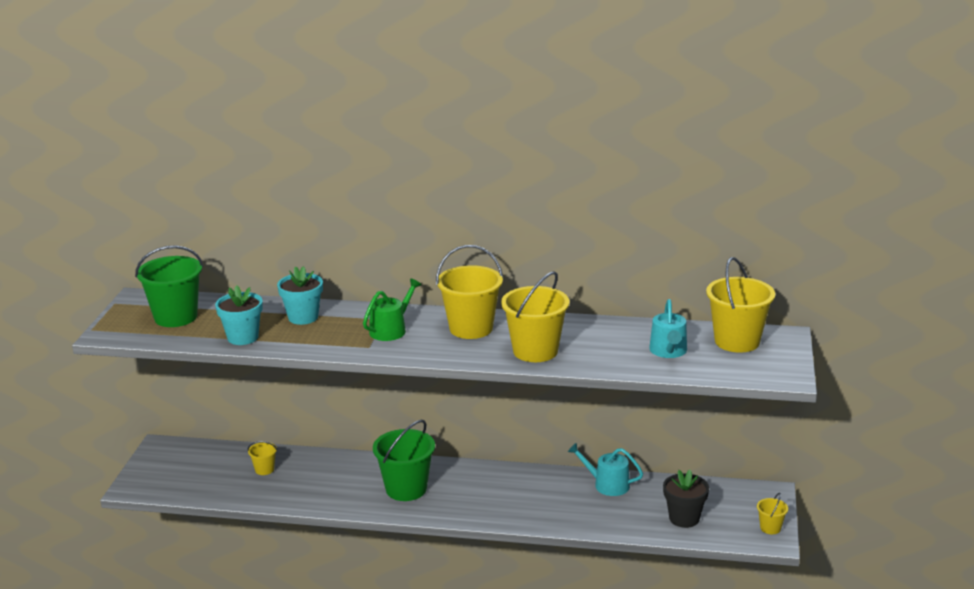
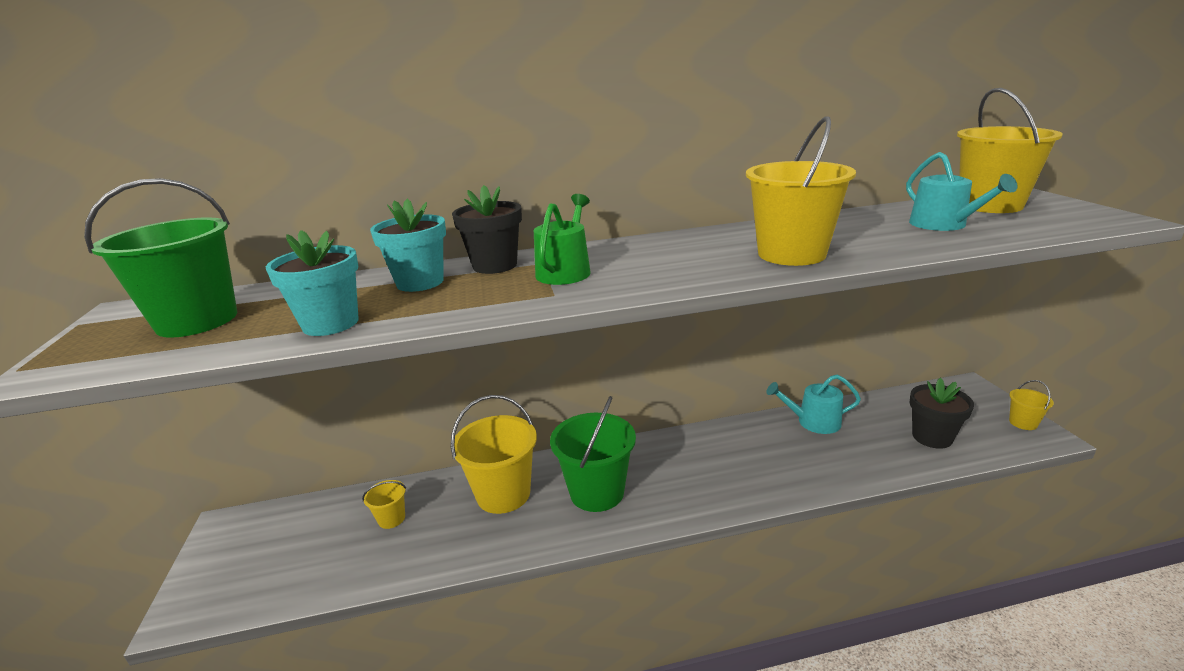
camera: 20 degrees left, 0 degrees up
yellow bucket [436,245,503,339] -> yellow bucket moved to [451,395,537,514]
none -> black flower pot [452,185,522,274]

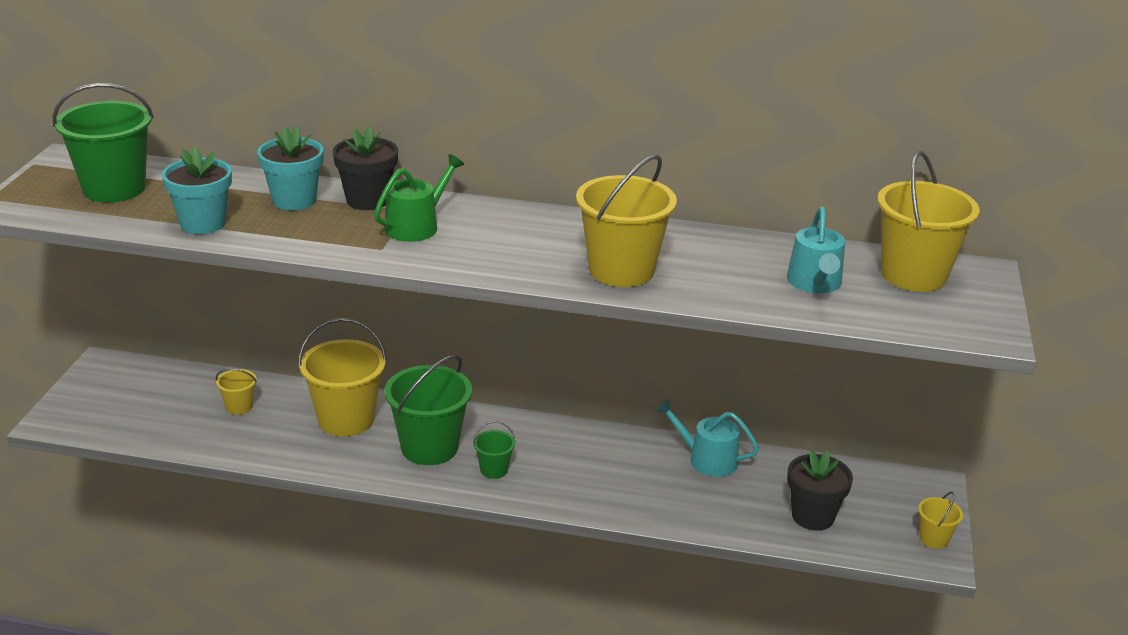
camera: 20 degrees right, 5 degrees up
none -> green bucket [473,421,516,479]

